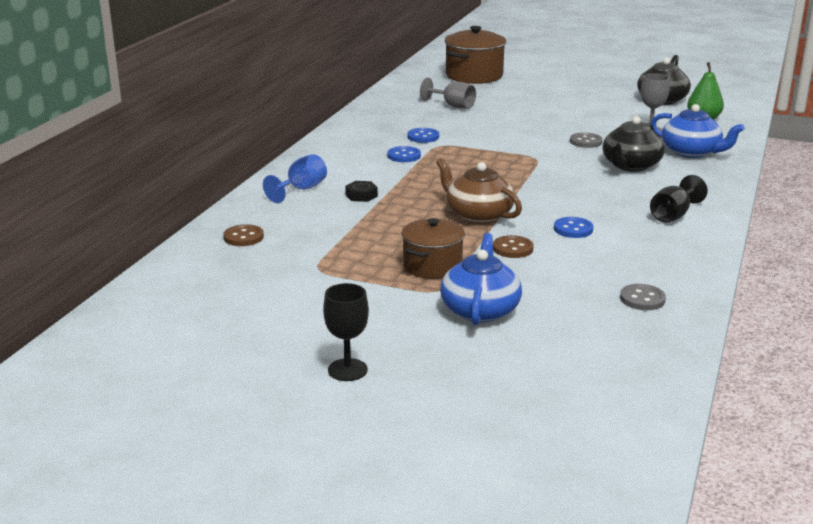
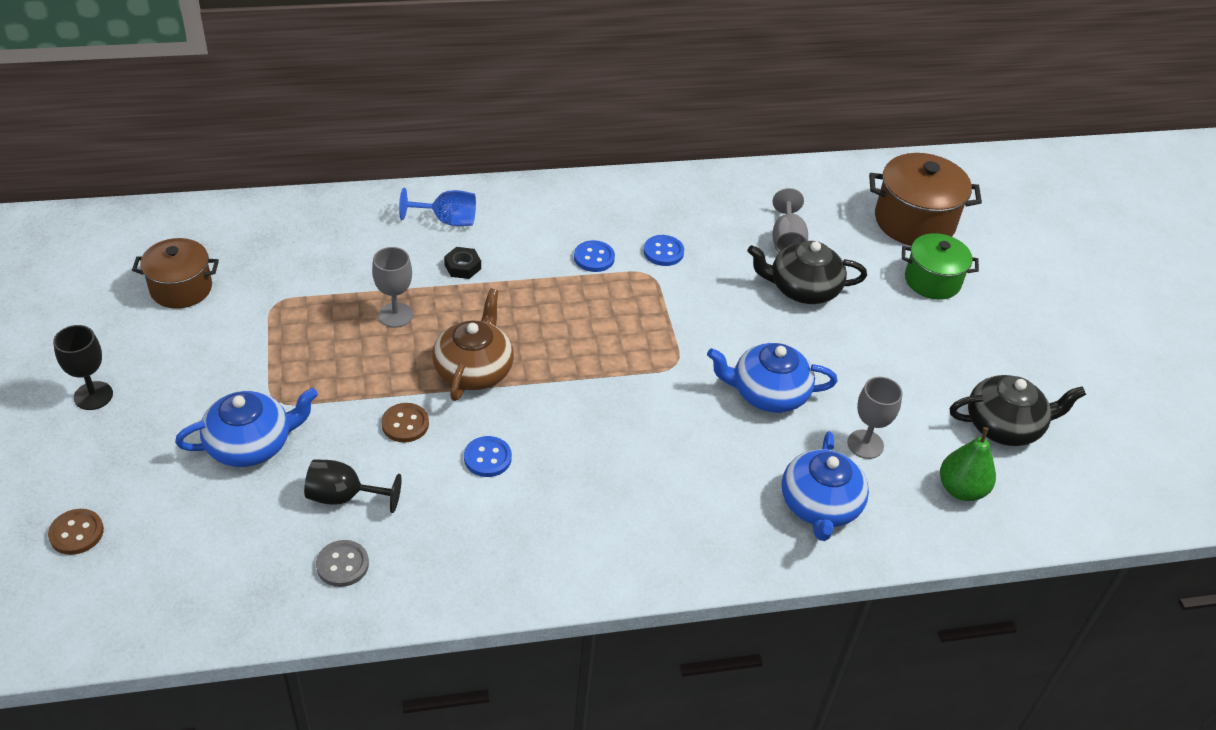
camera: 55 degrees right, 20 degrees up
brown button [223,224,264,246] -> brown button moved to [48,509,104,555]
brown pot [401,218,465,279] -> brown pot moved to [132,238,219,309]
grey button [570,132,603,148] -> blue teapot [707,343,837,413]
black teapot [602,116,665,171] -> black teapot moved to [748,241,867,304]
black goblet [650,175,708,223] -> black goblet moved to [304,459,402,513]
none -> grey goblet [372,247,413,328]
none -> green pot [902,233,979,300]

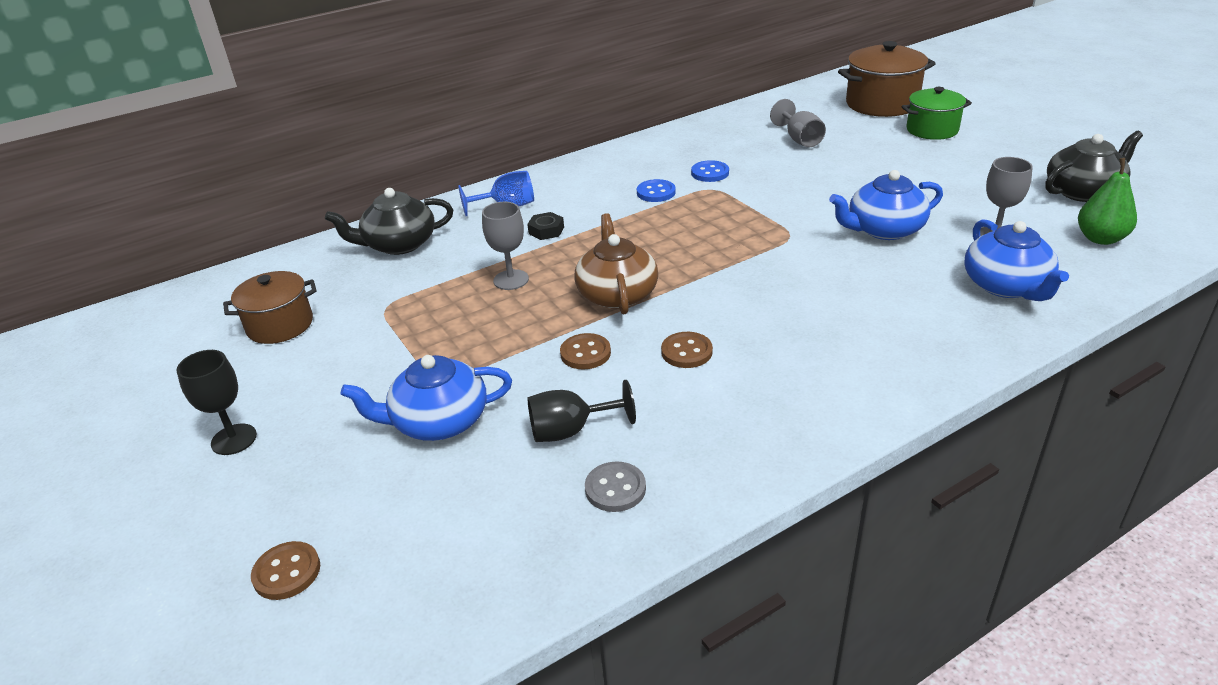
camera: 15 degrees left, 10 degrees down
blue teapot [175,388,318,467] -> blue teapot turned 150 degrees counterclockwise [341,355,512,441]
blue button [464,436,512,477] -> brown button [661,332,713,368]
black teapot [748,241,867,304] -> black teapot moved to [325,188,453,255]

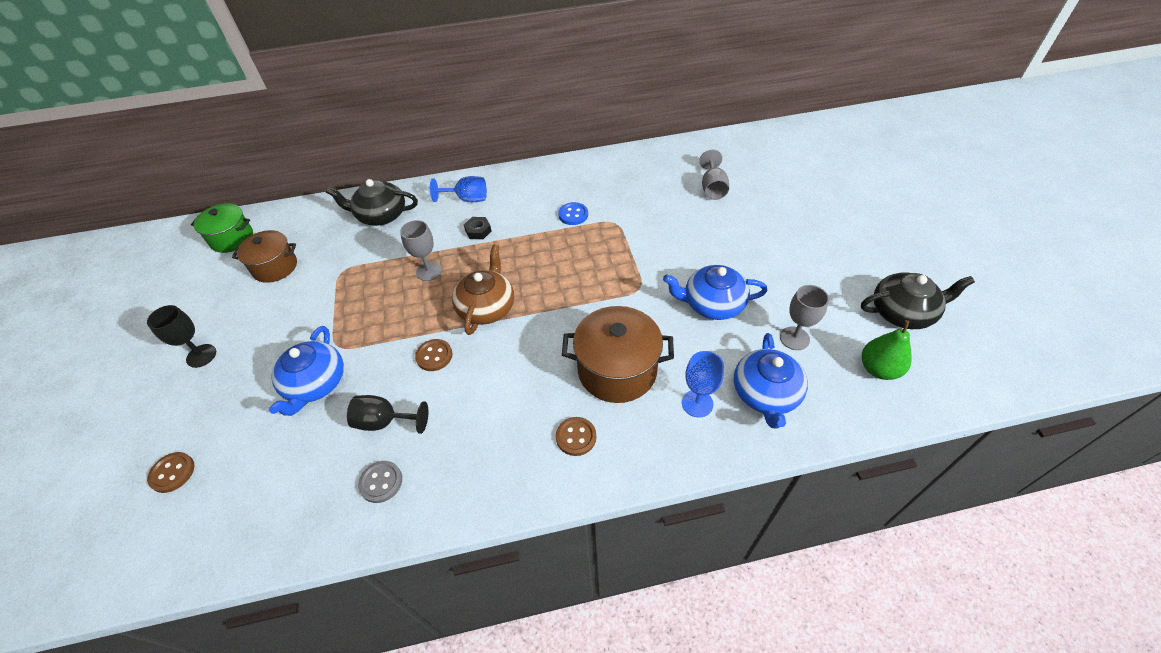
camera: 20 degrees right, 15 degrees up
blue teapot [341,355,512,441] -> blue teapot turned 90 degrees counterclockwise [269,326,344,416]
brown button [661,332,713,368] -> brown button moved to [556,417,596,456]
blue button [691,160,729,182] -> none
brown pot [838,41,936,117] -> brown pot moved to [562,306,674,403]
green pot [901,87,972,140] -> green pot moved to [191,203,253,253]
none -> blue goblet [682,351,724,418]

